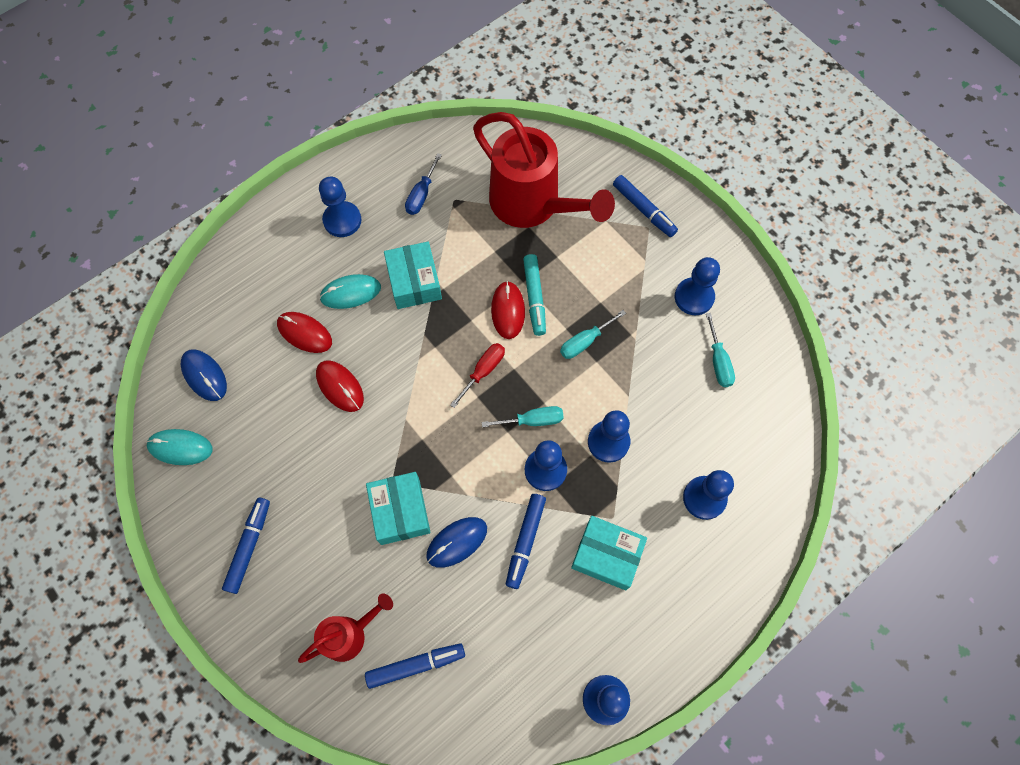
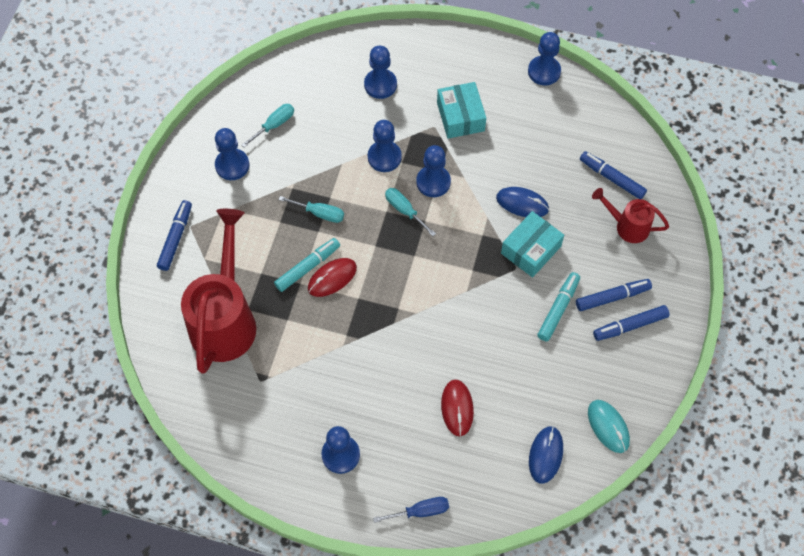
camera: 125 degrees left, 5 degrees down
red mouse [316,360,364,412] -> none
turquoise mouse [319,274,381,309] -> none
turquoise box [384,242,442,309] -> none
blue screwdriver [405,153,442,215] -> blue screwdriver moved to [373,497,449,523]
red screwdriver [450,343,505,408] -> none
blue marker [506,494,546,589] -> blue marker moved to [576,279,652,311]
none -> turquoise marker [537,272,580,342]

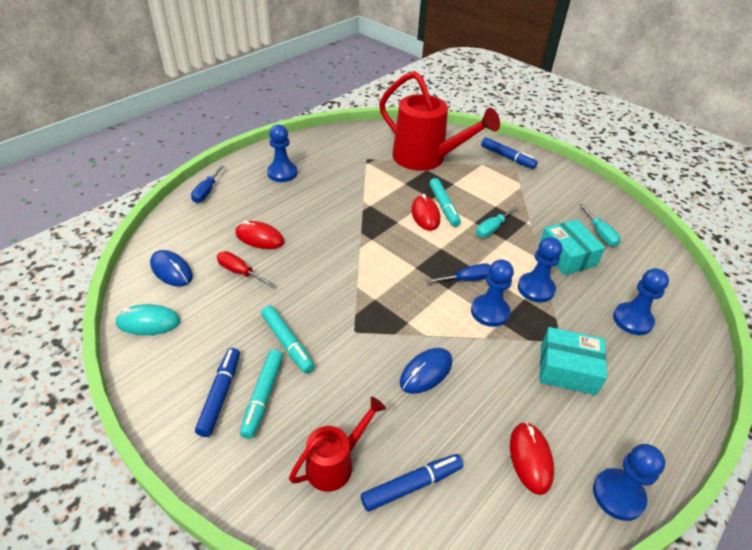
camera: 115 degrees right, 20 degrees down
blue pawn [215,128,249,180] -> none
turquoise screwdriver [385,188,436,236] -> blue screwdriver [426,263,491,283]
turquoise box [501,211,564,277] -> turquoise box moved to [539,220,605,275]
blue marker [576,279,652,311] -> turquoise marker [240,350,283,439]
none -> red screwdriver [217,251,275,287]
none -> red mouse [510,422,554,495]

